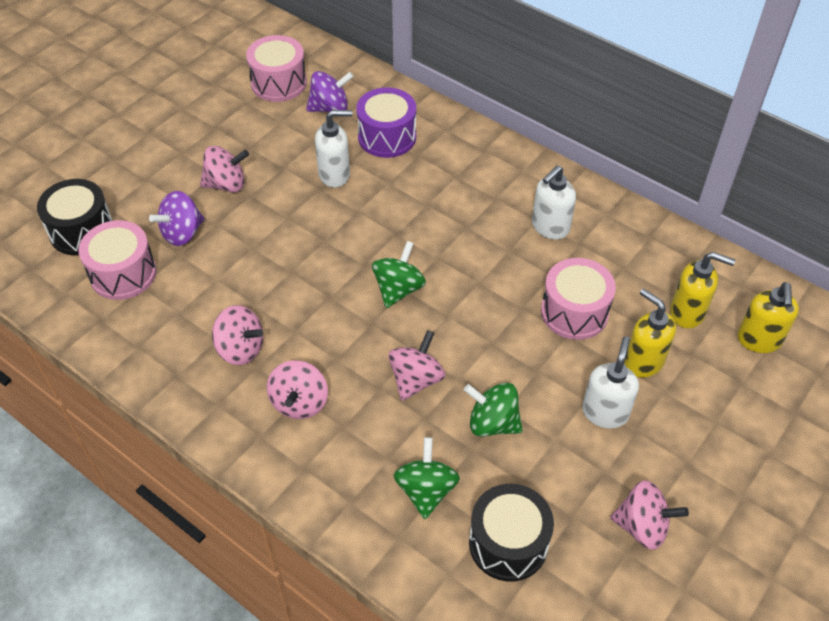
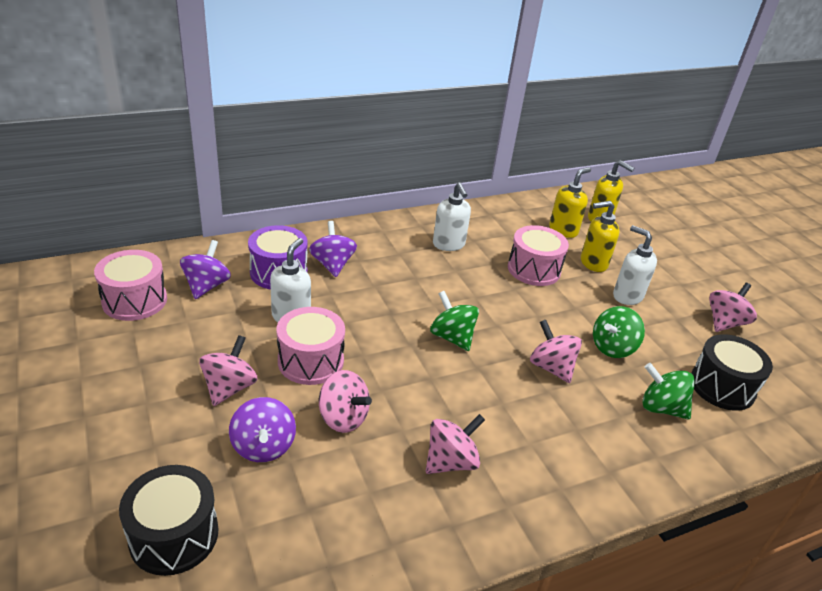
camera: 65 degrees left, 15 degrees down
pink drum [78,220,156,300] -> pink drum moved to [277,307,345,385]
pink spinning top [267,360,328,419] -> pink spinning top moved to [319,370,372,433]
none -> purple spinning top [309,221,357,277]

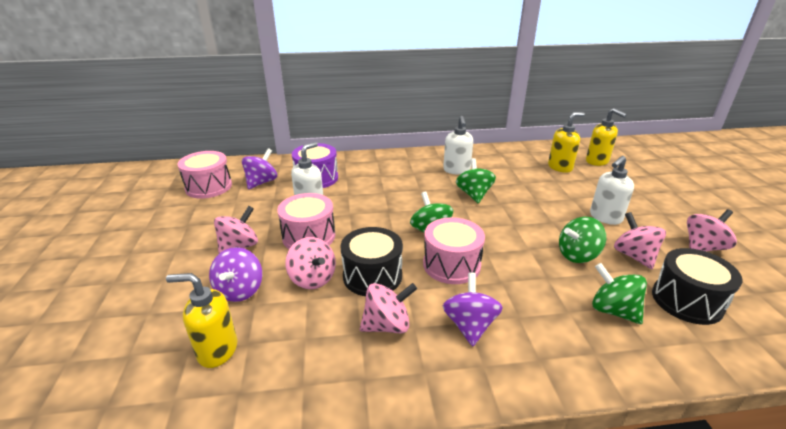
camera: 20 degrees right, 5 degrees down
black drum [119,465,218,576] -> black drum moved to [341,227,403,296]
purple spinning top [309,221,357,277] -> purple spinning top moved to [443,273,503,346]
pink drum [508,225,569,286] -> pink drum moved to [423,217,485,284]
pink spinning top [530,320,582,383] -> pink spinning top moved to [614,212,666,269]
yellow soap dispenser [581,201,620,272] -> yellow soap dispenser moved to [166,273,237,368]
white soap dispenser [613,225,657,305] -> white soap dispenser turned 105 degrees counterclockwise [590,156,634,225]
none -> green spinning top [456,158,496,204]

